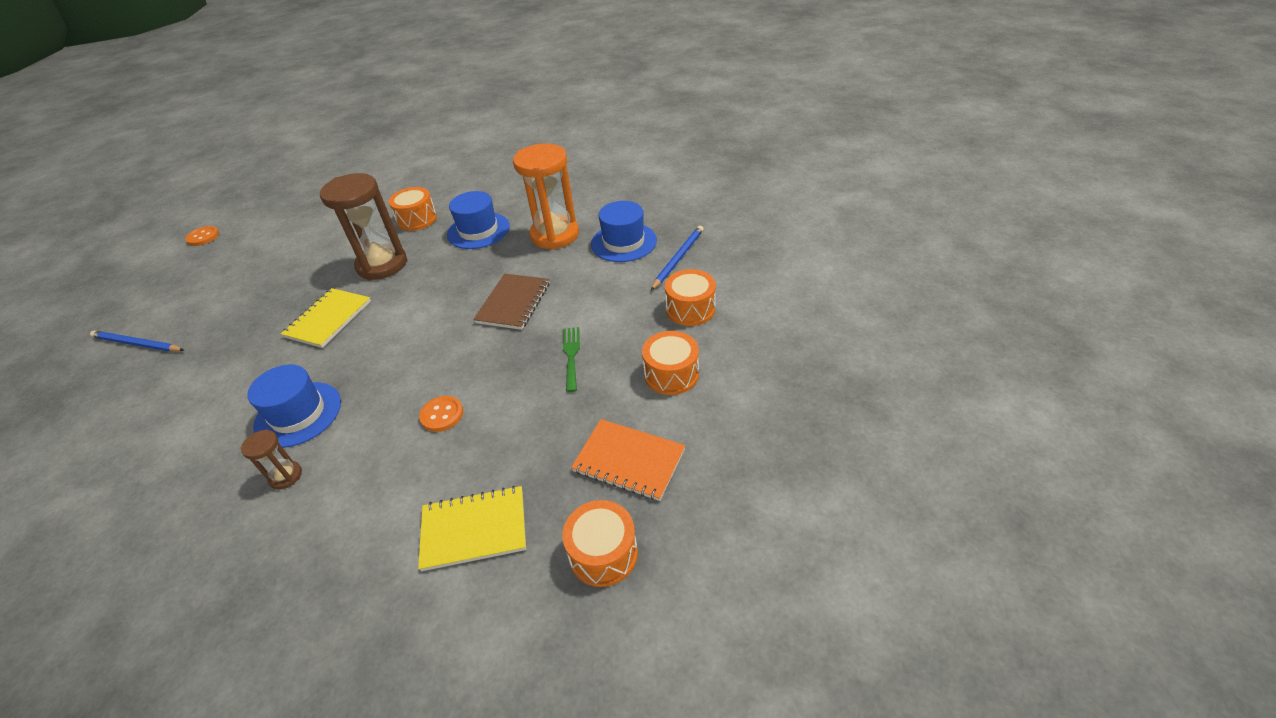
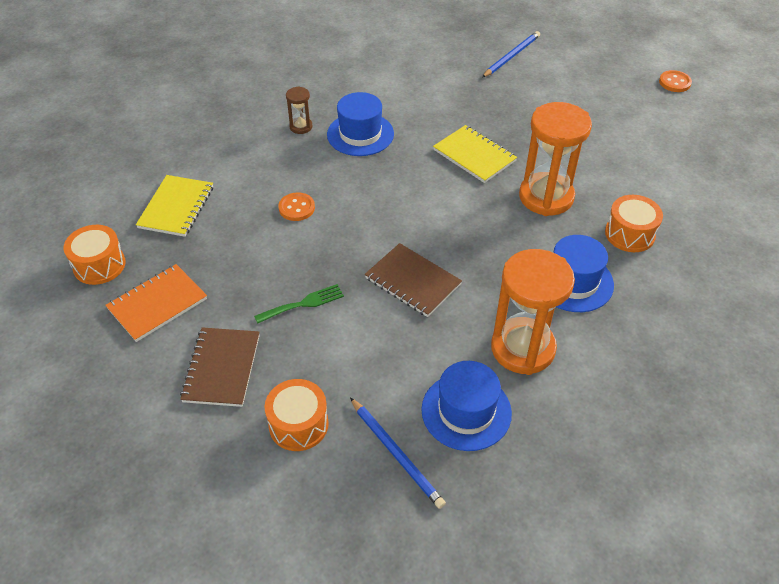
camera: 110 degrees right, 5 degrees up
brown hourglass [320,173,407,280] -> orange hourglass [519,102,592,216]
green fork [563,327,580,392] -> green fork turned 45 degrees counterclockwise [254,284,344,324]
orange drum [642,331,699,395] -> brown notebook [180,327,260,407]

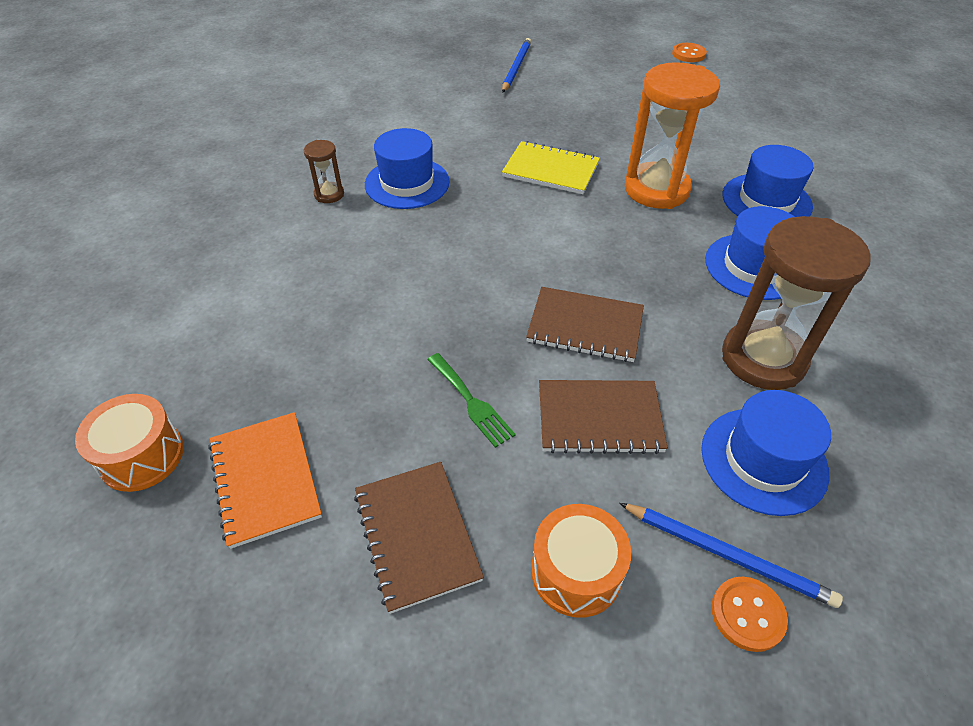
camera: 25 degrees left, 0 degrees up
orange notebook [105,264,207,342] -> orange notebook turned 45 degrees counterclockwise [208,412,322,549]
yellow notebook [136,175,213,237] -> none
green fork [254,284,344,324] -> green fork turned 105 degrees clockwise [427,353,516,448]
orange button [278,192,315,221] -> orange button moved to [711,577,788,652]
orange hourglass [491,249,575,375] -> brown hourglass [722,216,871,390]
orange drum [605,195,663,252] -> blue hat [723,145,813,217]
none -> brown notebook [539,380,668,454]

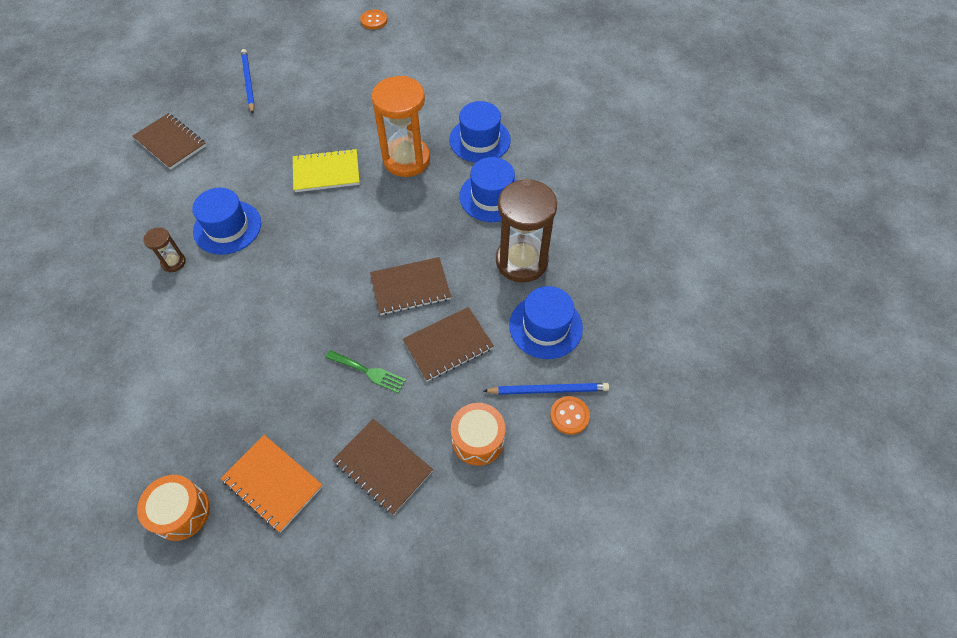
camera: 30 degrees left, 10 degrees up
none -> brown notebook [133,113,206,170]

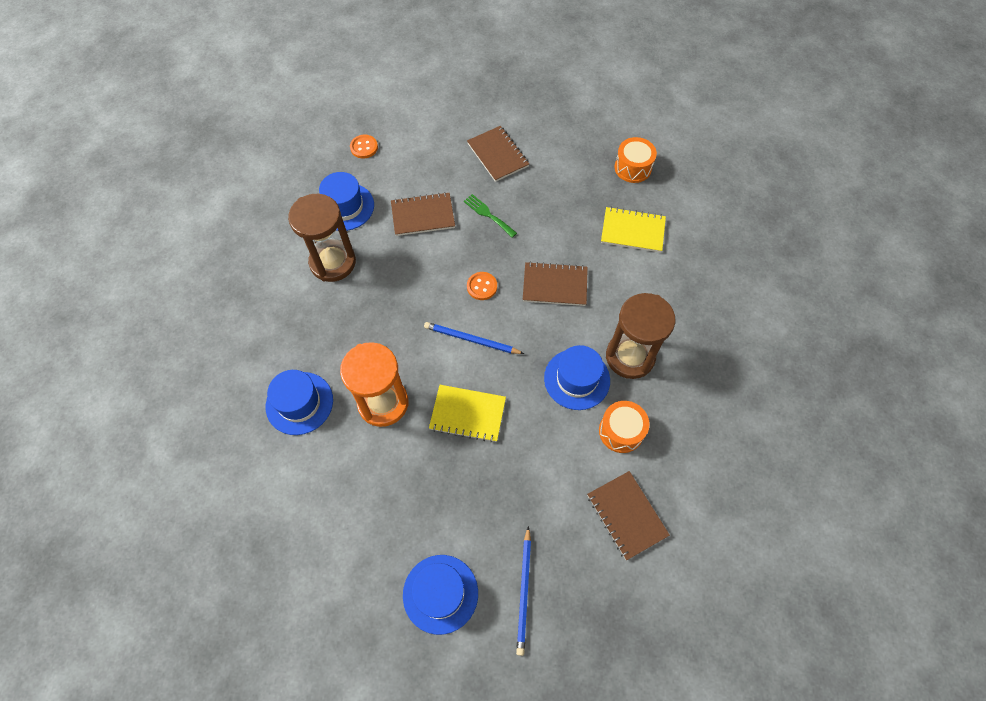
camera: 160 degrees left, 5 degrees up
brown hourglass [143,228,186,272] -> brown hourglass [606,293,675,379], size x2.19
orange notebook [221,435,323,533] -> none
orange button [360,9,387,30] -> orange button moved to [467,272,497,300]
brown notebook [370,257,451,315] -> brown notebook moved to [523,261,588,306]
orange drum [451,403,505,466] -> orange drum moved to [599,401,650,453]
blue hat [459,157,517,222] -> blue hat moved to [403,555,478,635]
blue pencil [484,383,609,395] -> blue pencil moved to [424,322,524,354]
none -> yellow notebook [601,207,666,253]

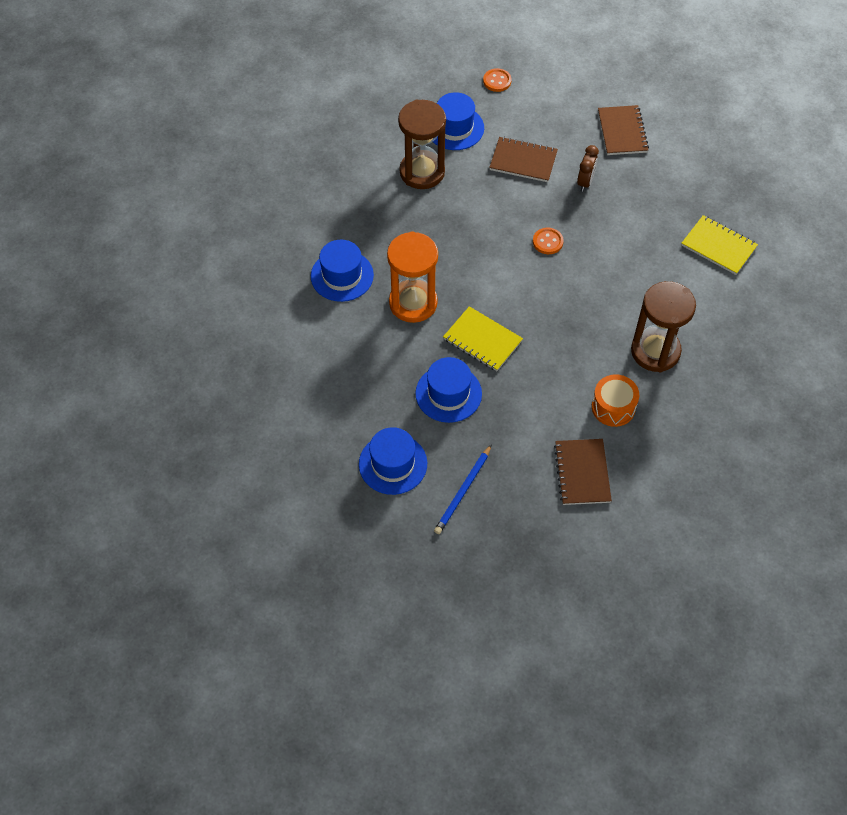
camera: 25 degrees right, 5 degrees down
blue pencil [424,322,524,354] -> none
green fork [464,194,517,238] -> brown clock [577,145,599,191]
brown notebook [523,261,588,306] -> none
blue hat [544,345,610,410] -> blue hat moved to [415,357,482,423]
orange drum [614,137,657,183] -> none

